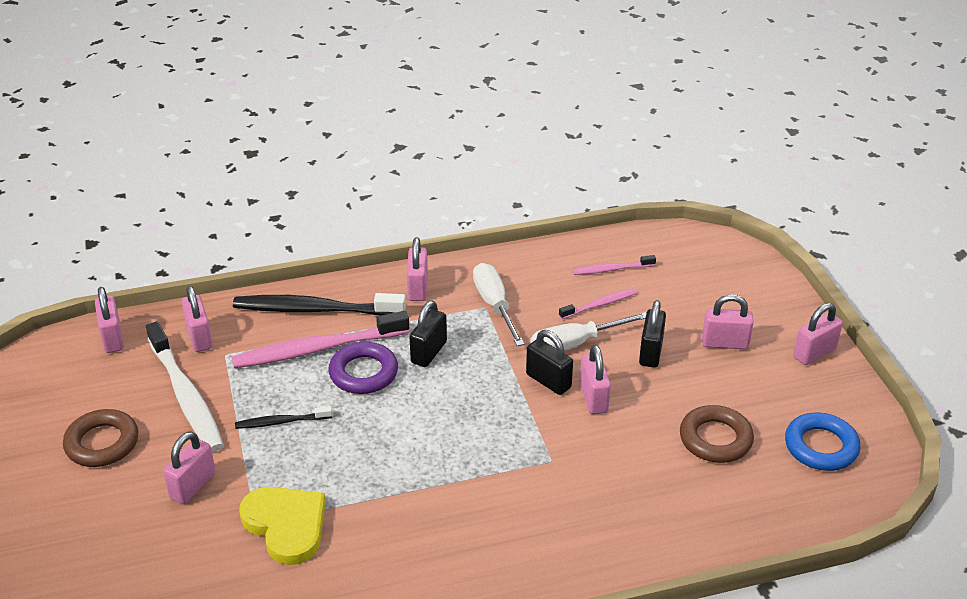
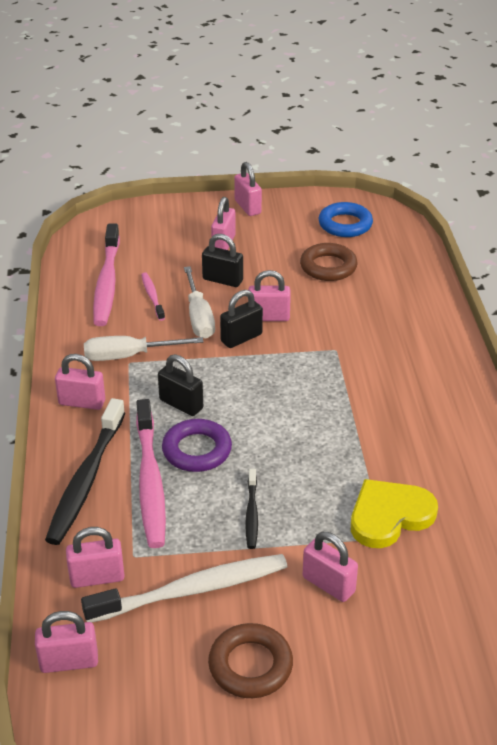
camera: 80 degrees left, 0 degrees up
pink toothbrush [573,255,656,275] -> pink toothbrush [93,224,120,326], size x1.97

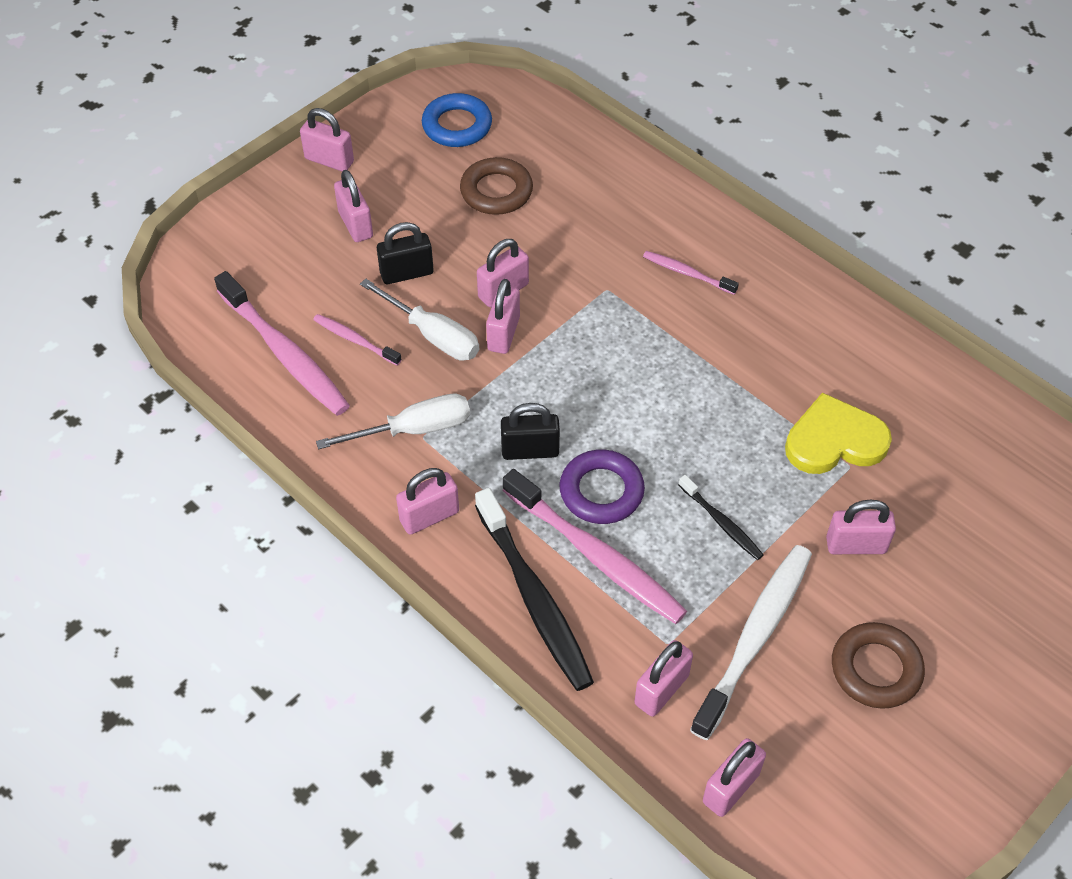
camera: 40 degrees left, 15 degrees up
white screwdriver [84,336,204,361] -> white screwdriver turned 150 degrees counterclockwise [316,394,470,449]
black padlock [220,290,263,348] -> pink padlock [486,279,520,354]
yellow heart [351,479,438,548] -> yellow heart turned 60 degrees clockwise [785,393,892,474]
none -> pink toothbrush [643,251,739,295]

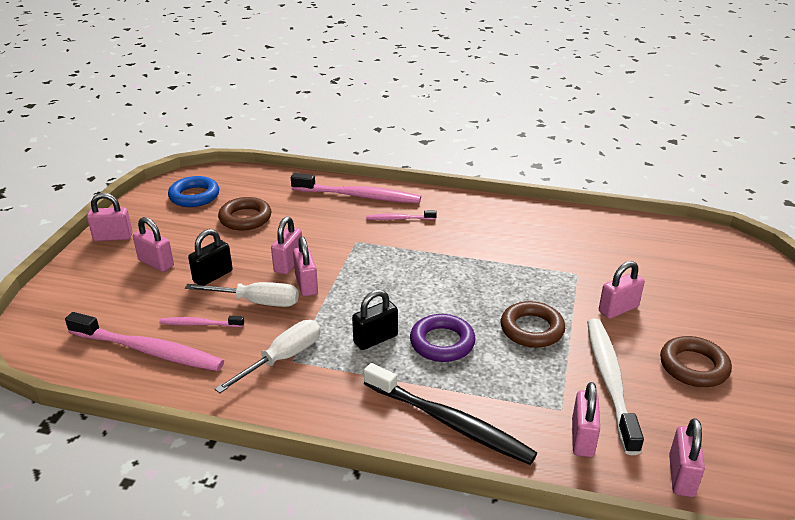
camera: 30 degrees left, 20 degrees down
pink padlock [396,468,459,535] -> none
pink toothbrush [503,469,687,624] -> pink toothbrush moved to [291,173,421,203]
black toothbrush [679,475,764,560] -> brown ring [501,301,565,348]
yellow heart [785,393,892,474] -> none

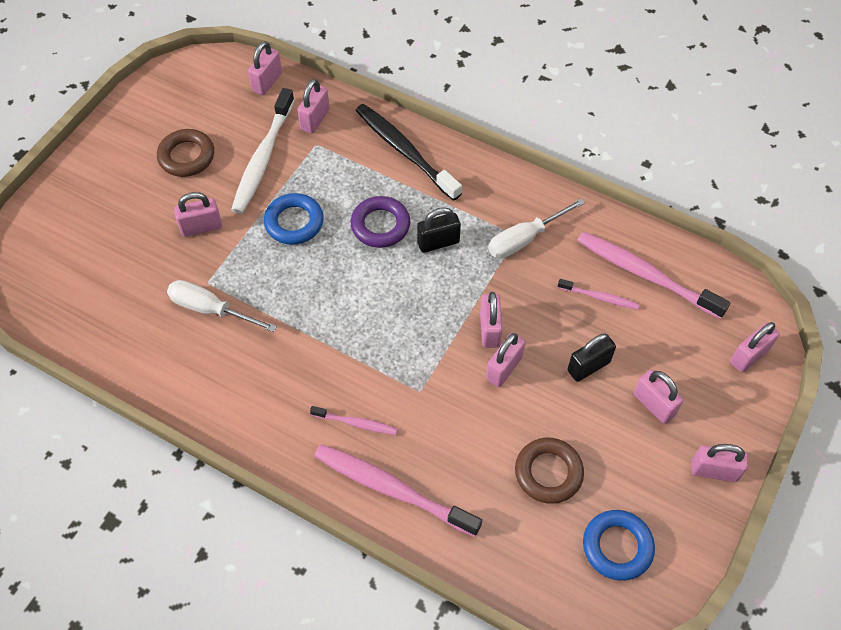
camera: 165 degrees left, 25 degrees up
white screwdriver [185,282,299,307] -> white screwdriver moved to [167,280,277,332]
brown ring [501,301,565,348] -> blue ring [264,193,324,245]
none -> pink padlock [730,322,780,373]

